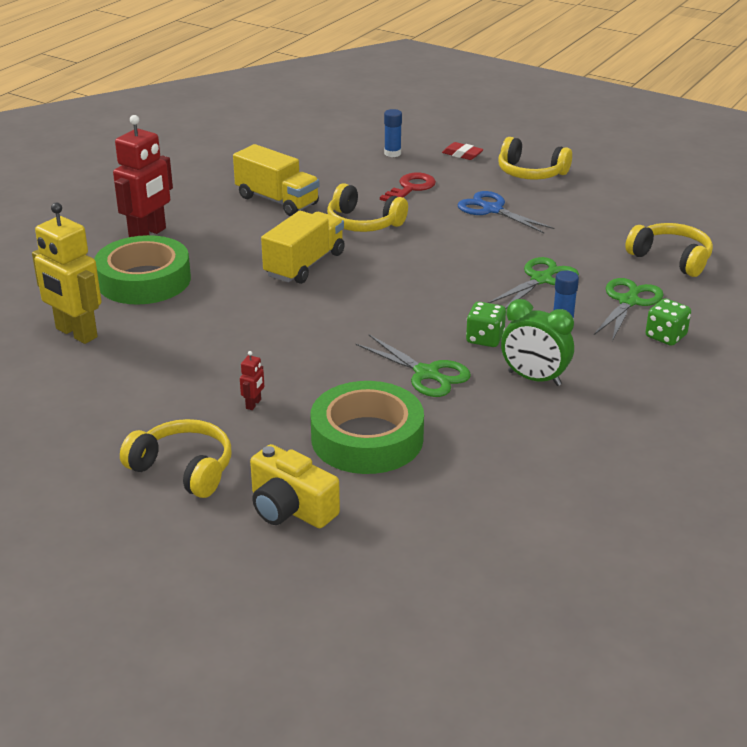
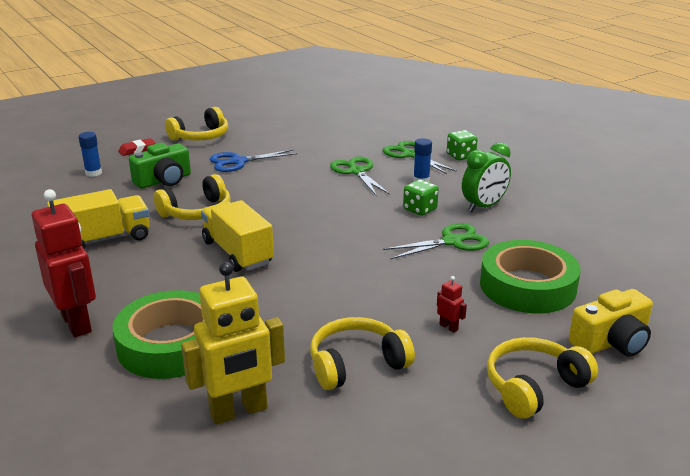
camera: 65 degrees left, 5 degrees down
red key [380,173,436,201] -> green camera [129,143,191,189]
yellow headphones [625,223,713,277] -> yellow headphones moved to [310,317,415,390]

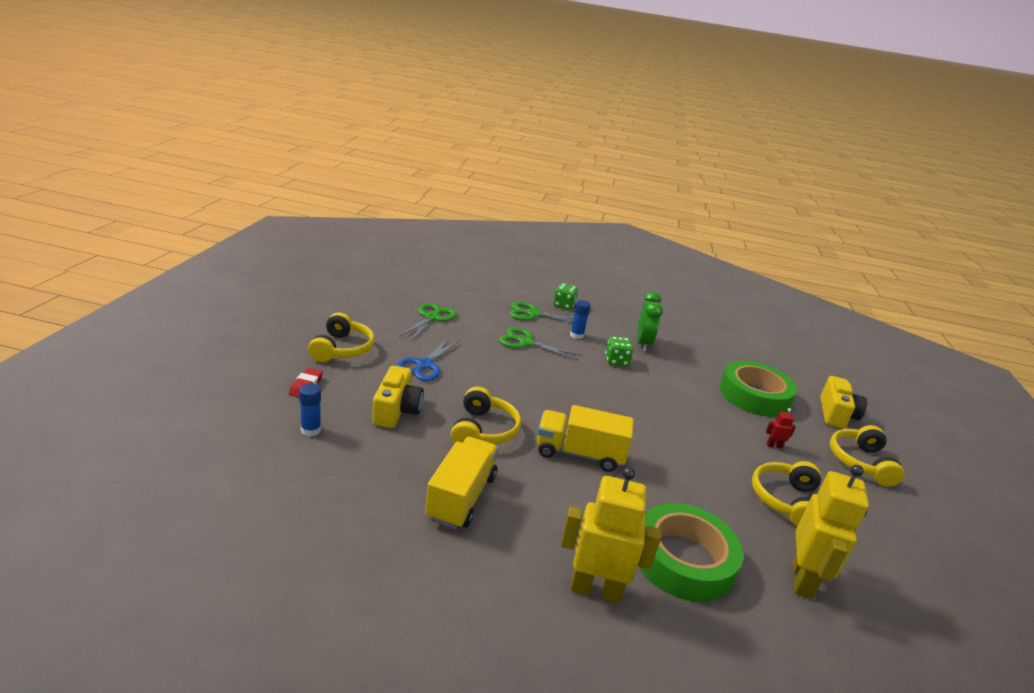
camera: 50 degrees left, 0 degrees up
red robot [32,189,96,337] -> yellow robot [561,467,661,603]
green camera [129,143,191,189] -> yellow camera [372,366,424,428]
green scissors [383,223,489,259] -> green scissors moved to [399,303,457,341]

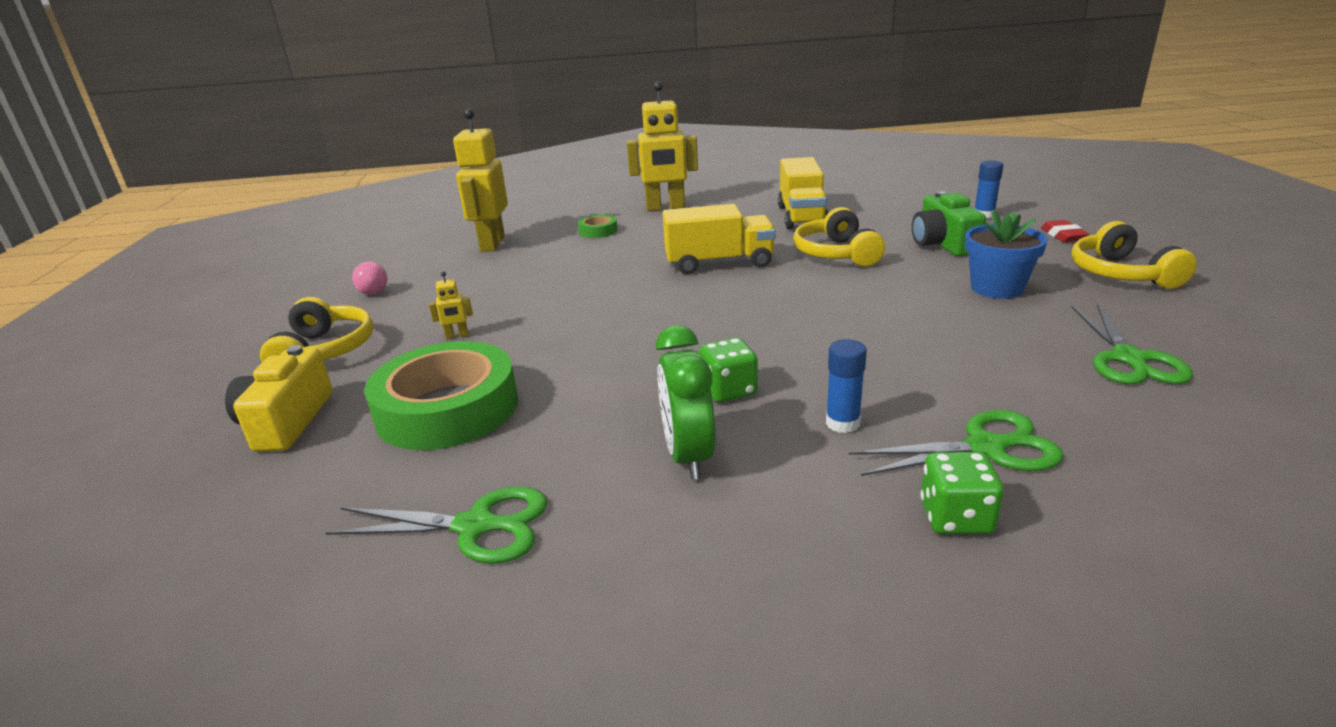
camera: 170 degrees right, 0 degrees up
yellow camera [372,366,424,428] -> green camera [912,191,986,256]
blue scissors [396,338,460,381] -> blue flower pot [965,209,1048,299]
green scissors [499,327,581,360] -> green scissors moved to [326,486,548,564]
green tape [639,503,743,602] -> green tape [578,215,618,238], size x0.44
yellow headphones [752,461,821,527] -> none
red robot [766,408,796,448] -> yellow robot [429,271,473,339]
none -> pink ball [352,262,387,295]

